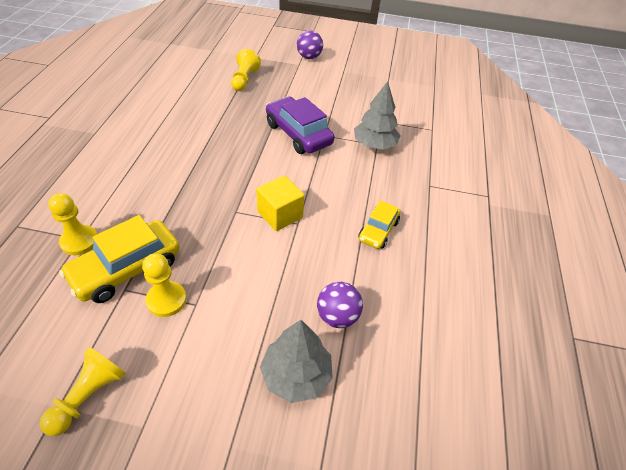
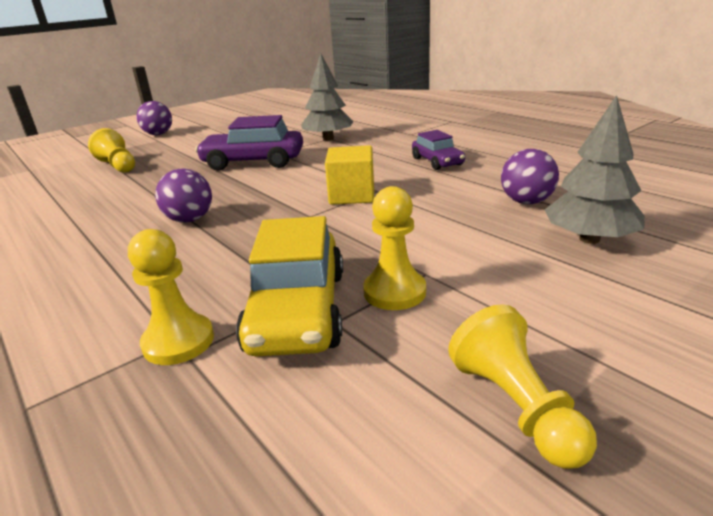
camera: 45 degrees left, 20 degrees down
yellow car [358,201,400,249] -> purple car [412,130,465,170]
none -> purple ball [155,168,212,223]

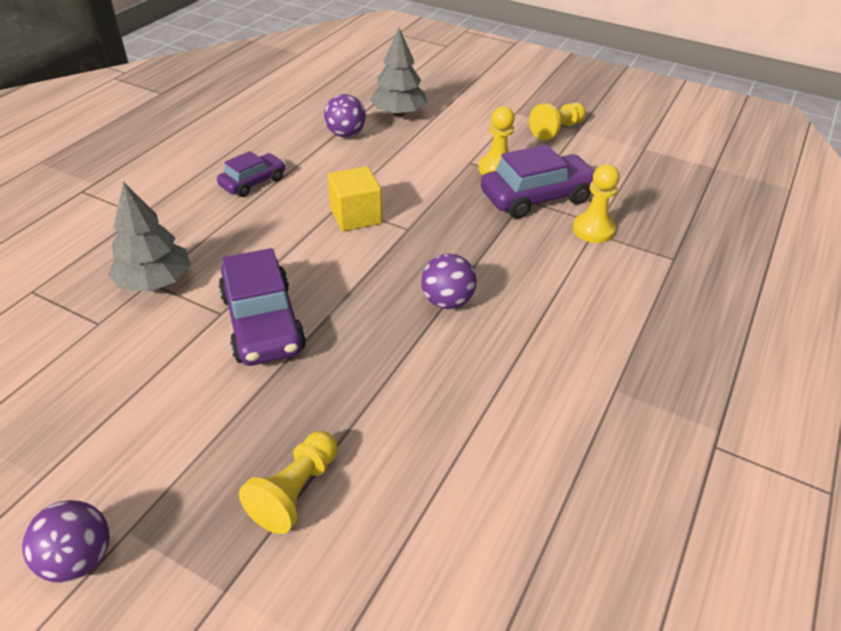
camera: 115 degrees left, 15 degrees up
yellow car [236,216,343,356] -> purple car [481,144,595,219]

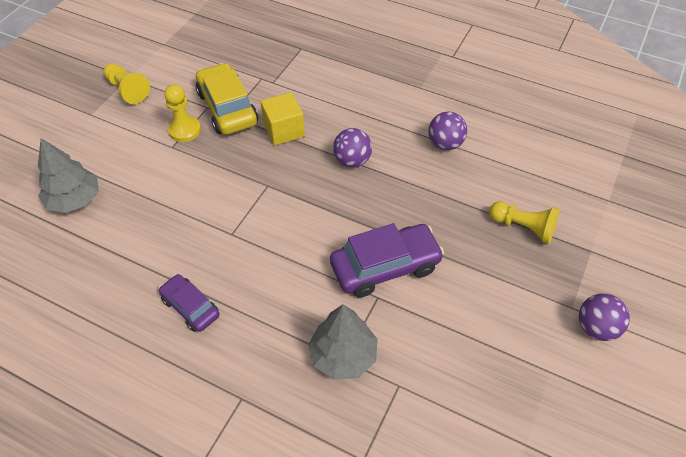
camera: 90 degrees left, 10 degrees up
purple ball [324,94,366,137] -> purple ball moved to [428,112,467,150]
yellow cube [328,166,382,231] -> yellow cube moved to [261,92,305,145]
purple car [481,144,595,219] -> yellow car [196,63,258,135]
yellow pawn [573,164,620,243] -> none

